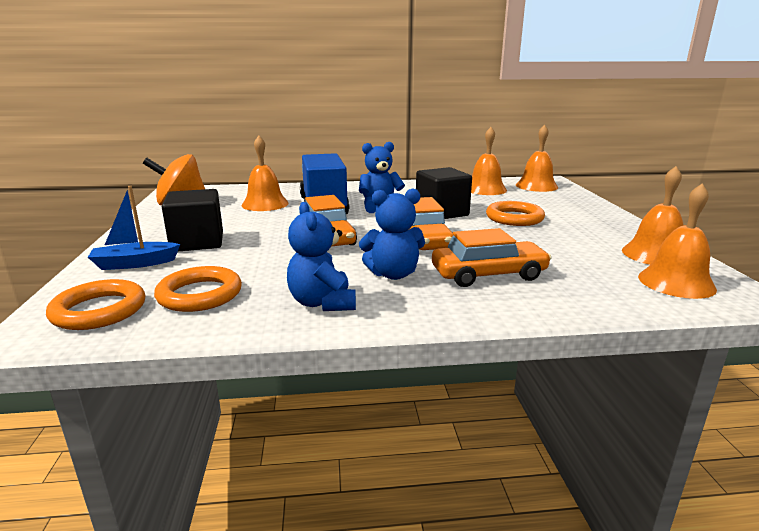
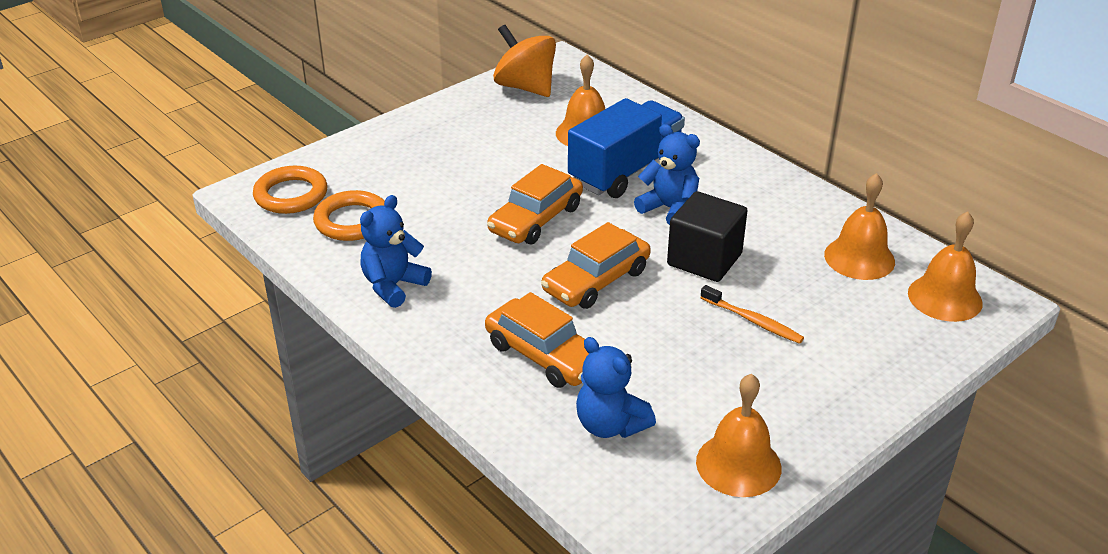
camera: 55 degrees right, 15 degrees up
blue boat [88,186,180,270] -> none
black cube [162,189,223,251] -> none
blue teddy bear [359,189,425,280] -> blue teddy bear moved to [576,337,656,438]
orange ring [486,201,545,226] -> orange toothbrush [700,285,804,344]
orange bell [638,184,717,299] -> none

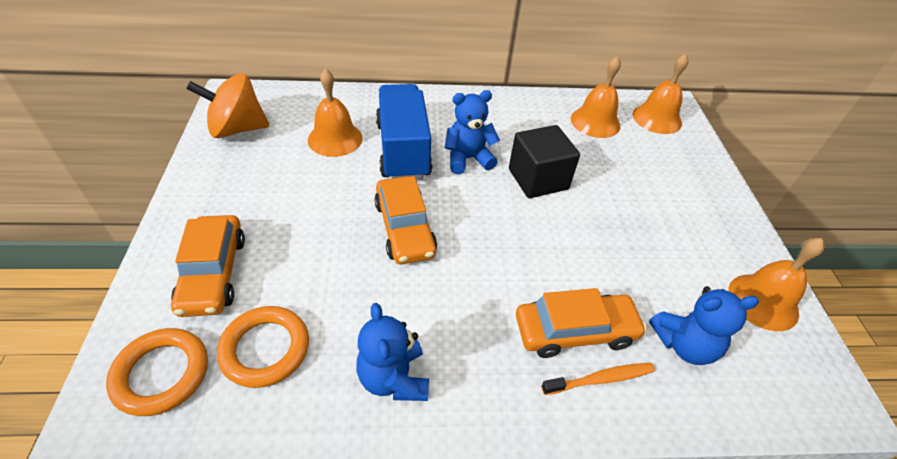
camera: 55 degrees left, 10 degrees up
orange car [541,222,651,309] -> orange car moved to [171,215,245,317]
orange toothbrush [700,285,804,344] -> orange toothbrush moved to [541,363,655,395]

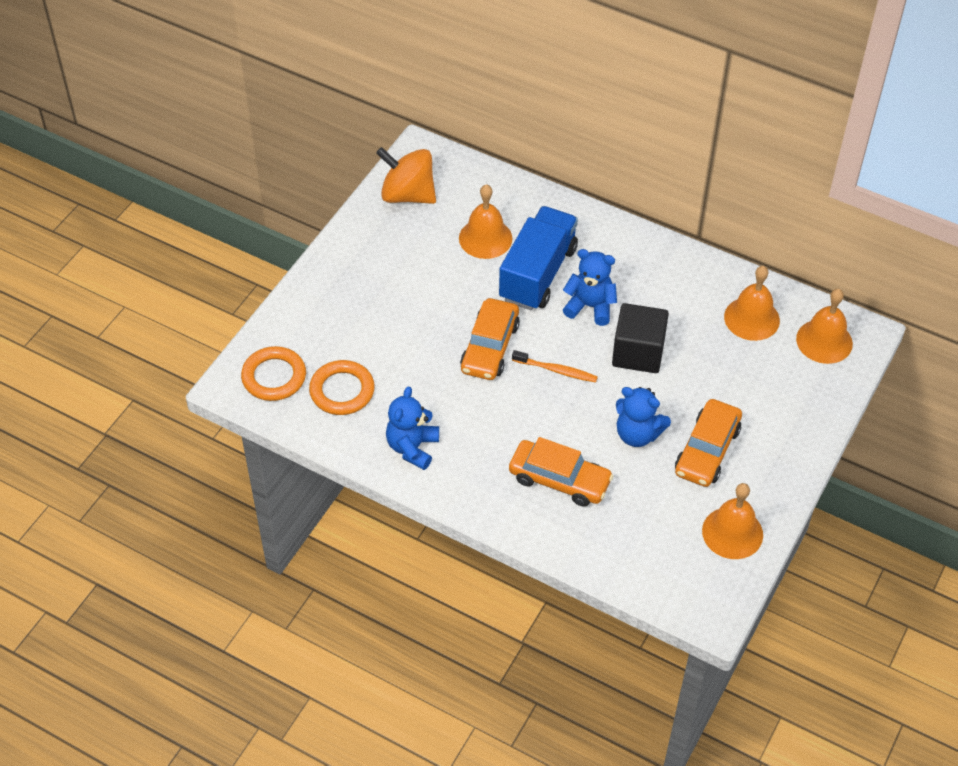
camera: 35 degrees right, 5 degrees up
orange car [171,215,245,317] -> orange car moved to [675,399,742,487]
orange toothbrush [541,363,655,395] -> orange toothbrush moved to [512,350,598,383]
blue teddy bear [649,286,759,365] -> blue teddy bear moved to [616,387,671,447]

